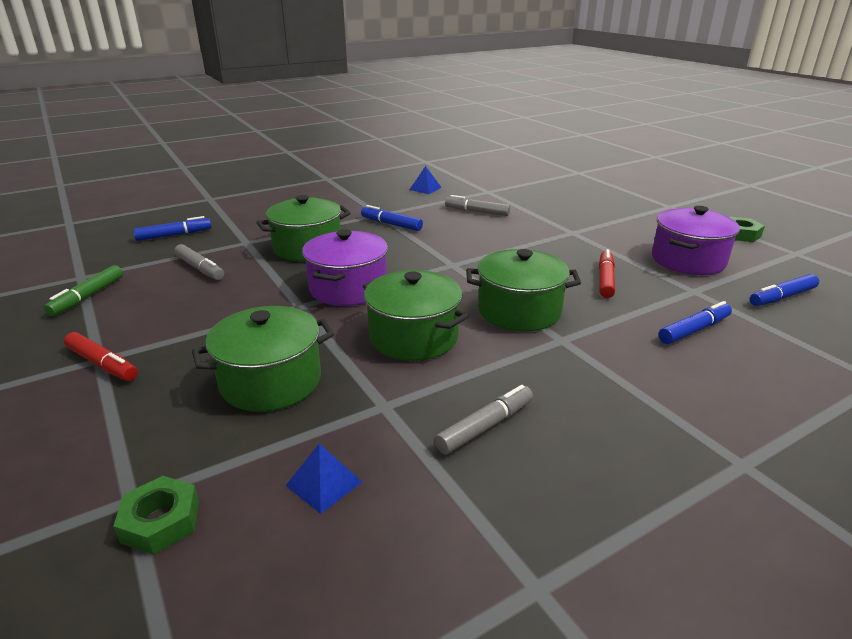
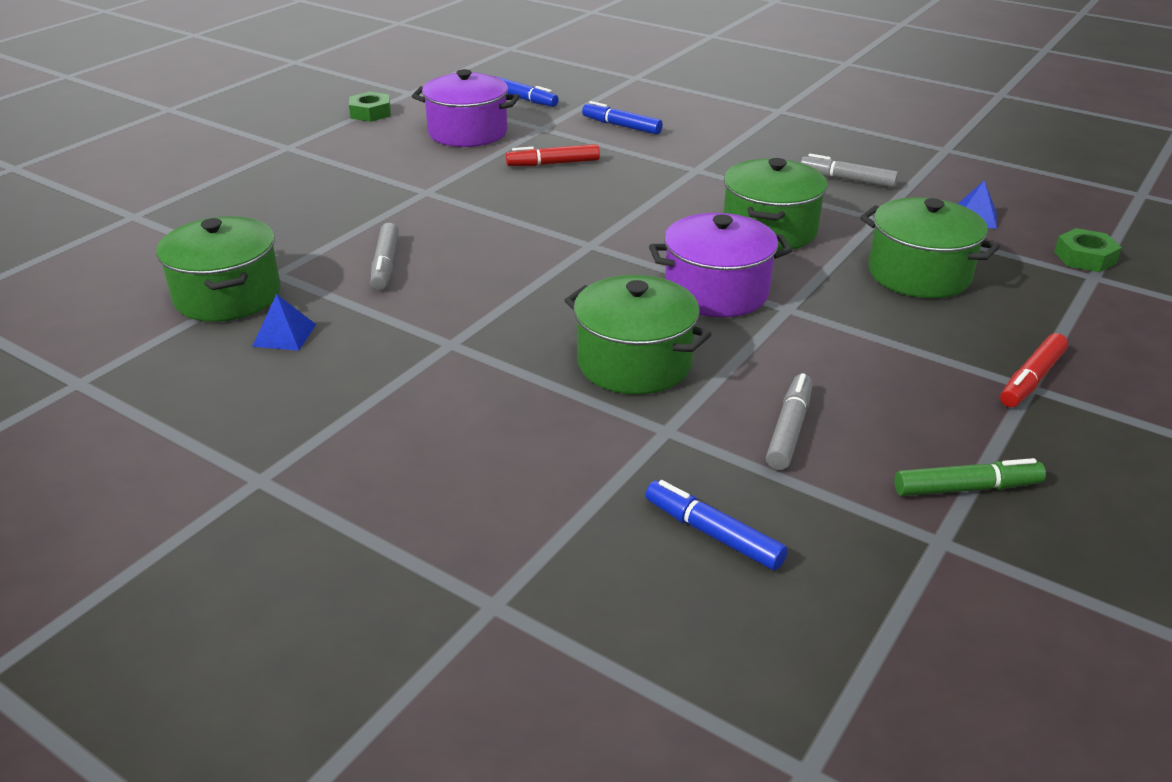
camera: 115 degrees left, 5 degrees up
red marker [64,332,138,381] -> red marker turned 150 degrees counterclockwise [1000,333,1068,407]
blue marker [361,205,423,231] -> none
green pot [466,249,581,332] -> green pot moved to [156,216,281,322]

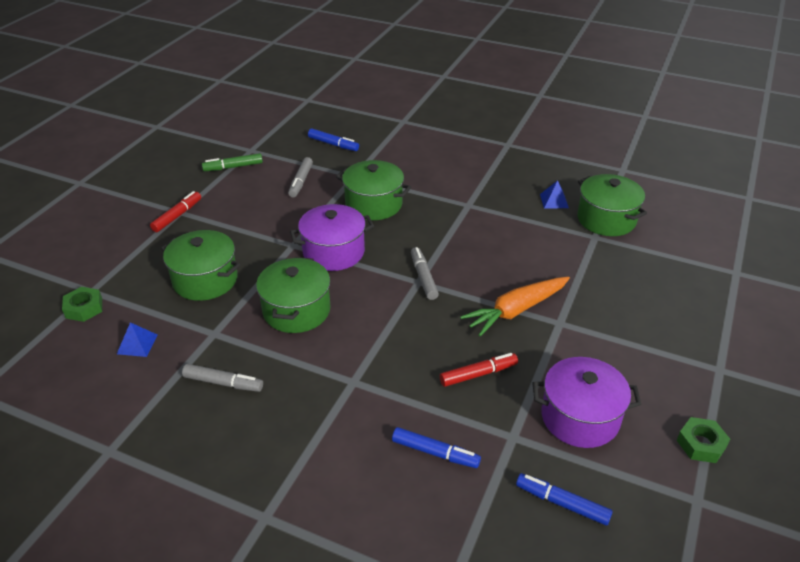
camera: 170 degrees right, 5 degrees up
grey marker [370,223,399,290] -> grey marker moved to [411,247,439,300]
none -> orange carrot [460,277,570,336]

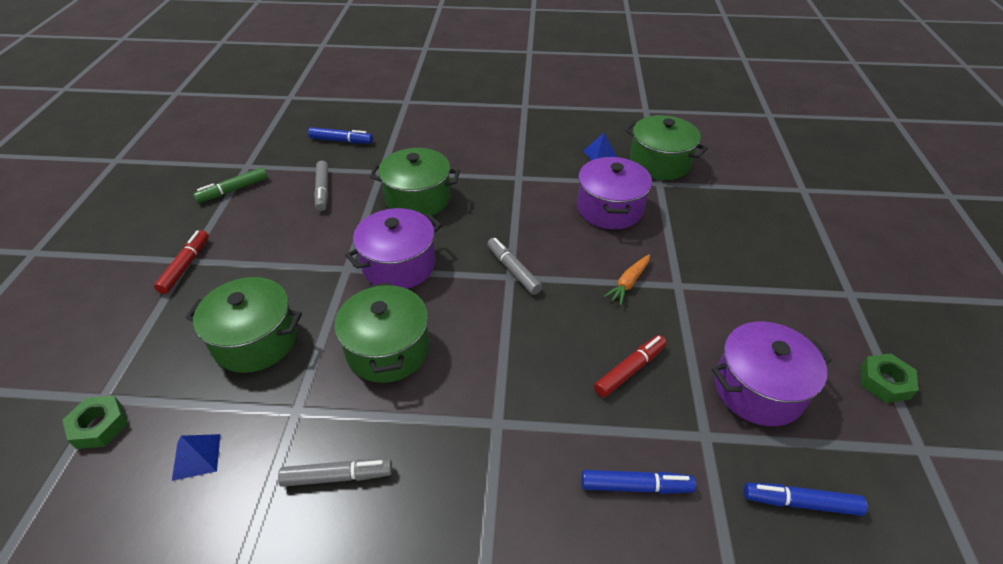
camera: 20 degrees left, 5 degrees up
orange carrot [460,277,570,336] -> orange carrot [603,255,650,305], size x0.55
none -> purple pot [577,157,652,229]

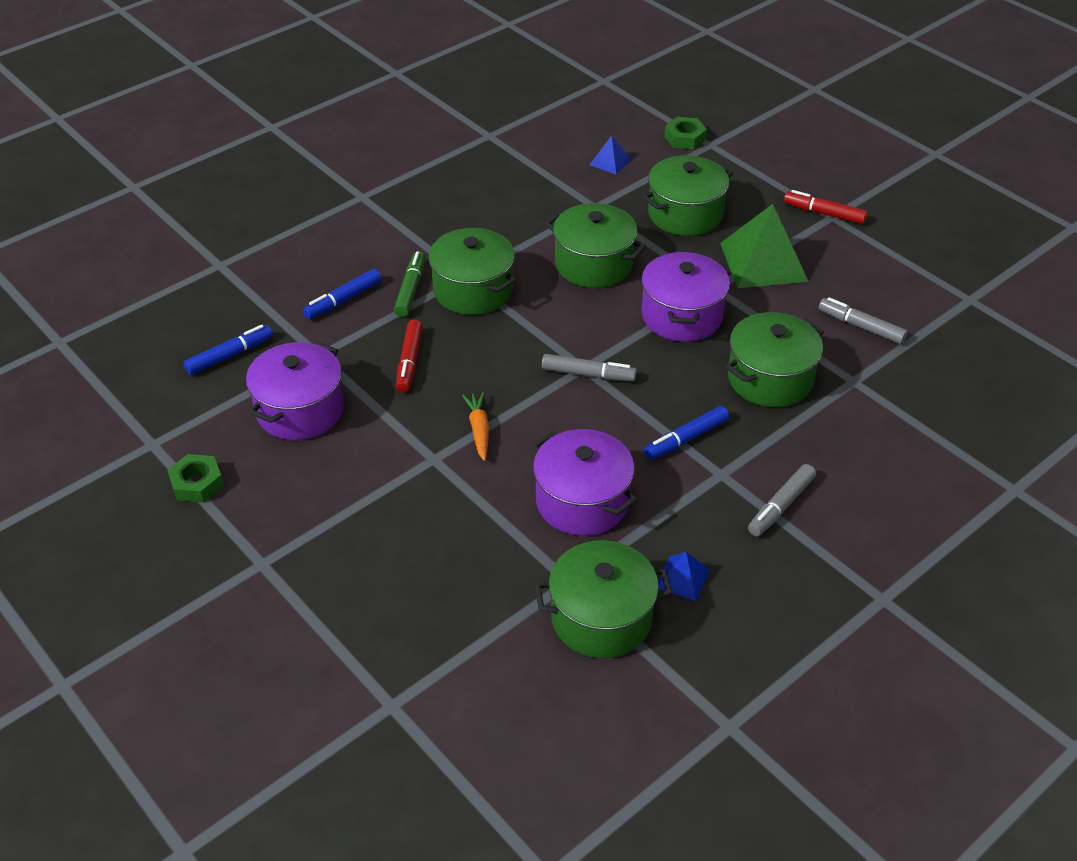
camera: 135 degrees right, 0 degrees up
red marker [154,230,209,294] -> red marker turned 150 degrees clockwise [784,190,867,224]
green marker [193,167,268,203] -> green marker moved to [394,251,425,317]
grey marker [278,459,392,487] -> grey marker moved to [748,464,816,536]
blue marker [308,127,373,143] -> blue marker moved to [644,406,729,460]
none -> green pot [428,228,516,315]
none -> green pyramid [720,204,809,288]

